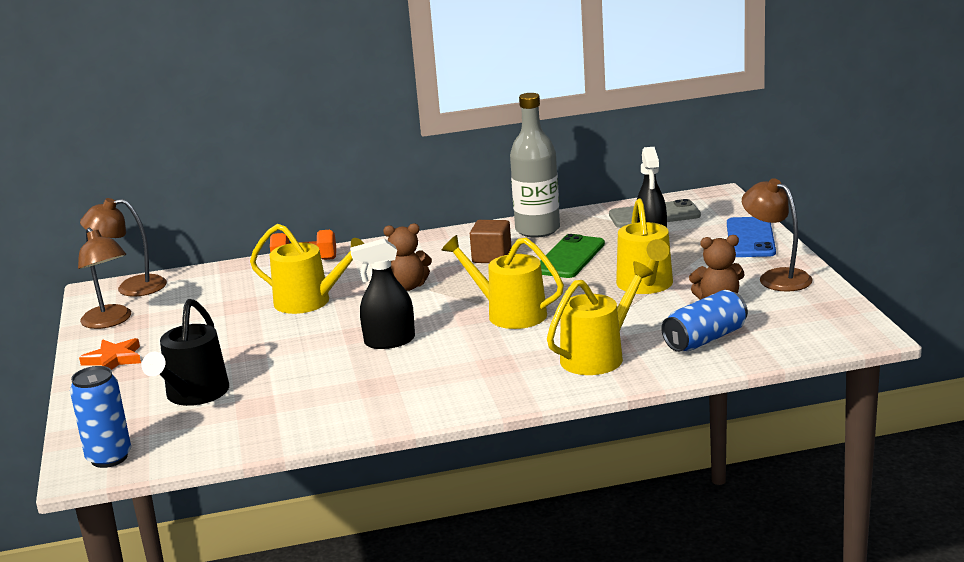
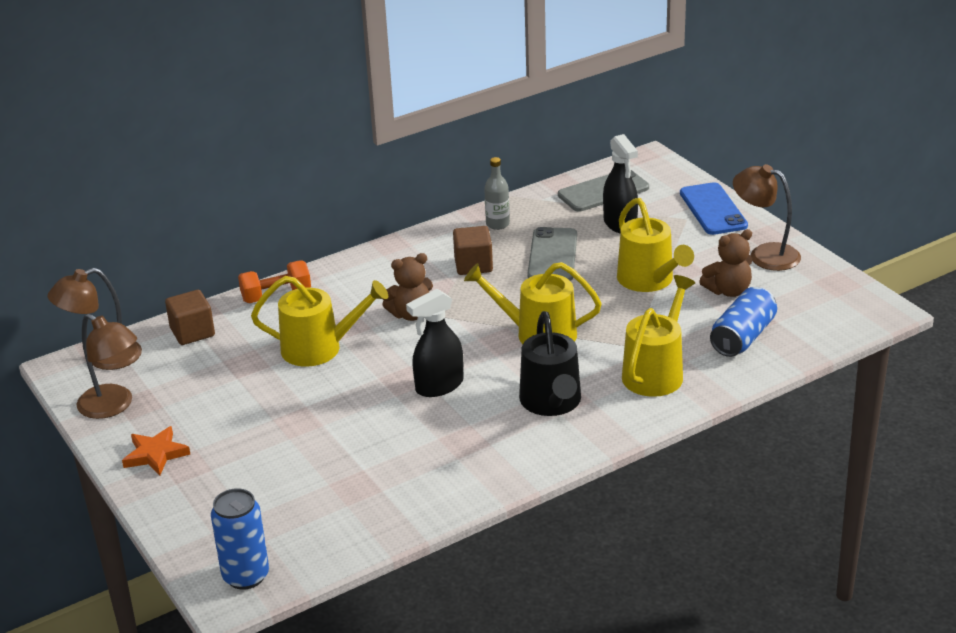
camera: 20 degrees left, 10 degrees up
black watering can [142,299,229,406] -> black watering can moved to [519,311,581,416]
grey bottle [510,93,560,238] -> grey bottle [484,157,510,230], size x0.51
green phone [540,234,605,278] -> grey phone [527,227,577,281]
none -> brown cube [165,290,215,345]

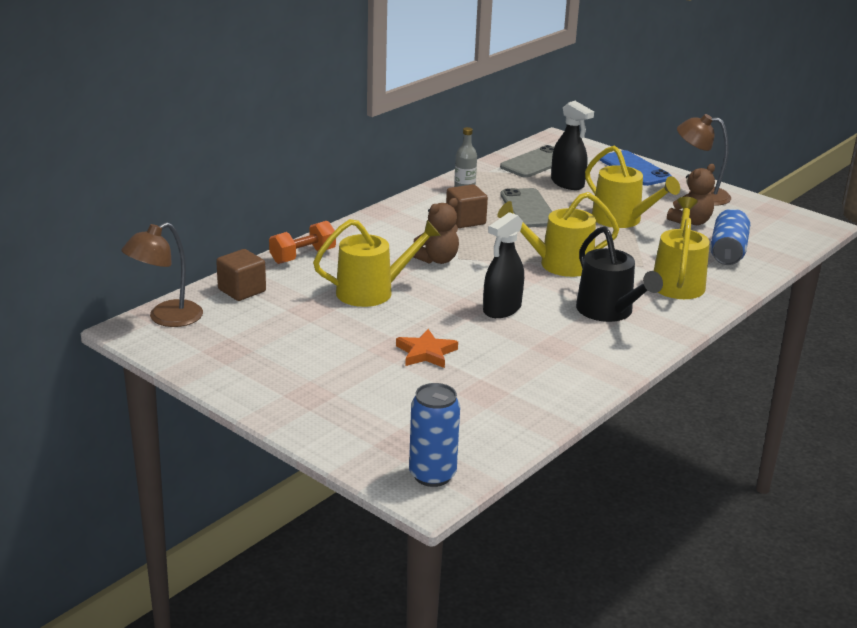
camera: 20 degrees left, 5 degrees down
brown lamp [77,314,137,419] -> none
orange star [122,426,190,476] -> orange star moved to [396,329,458,368]

